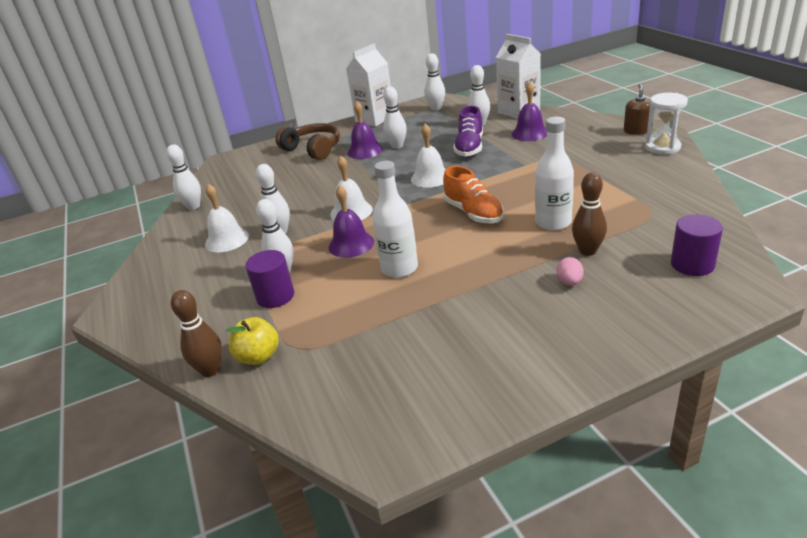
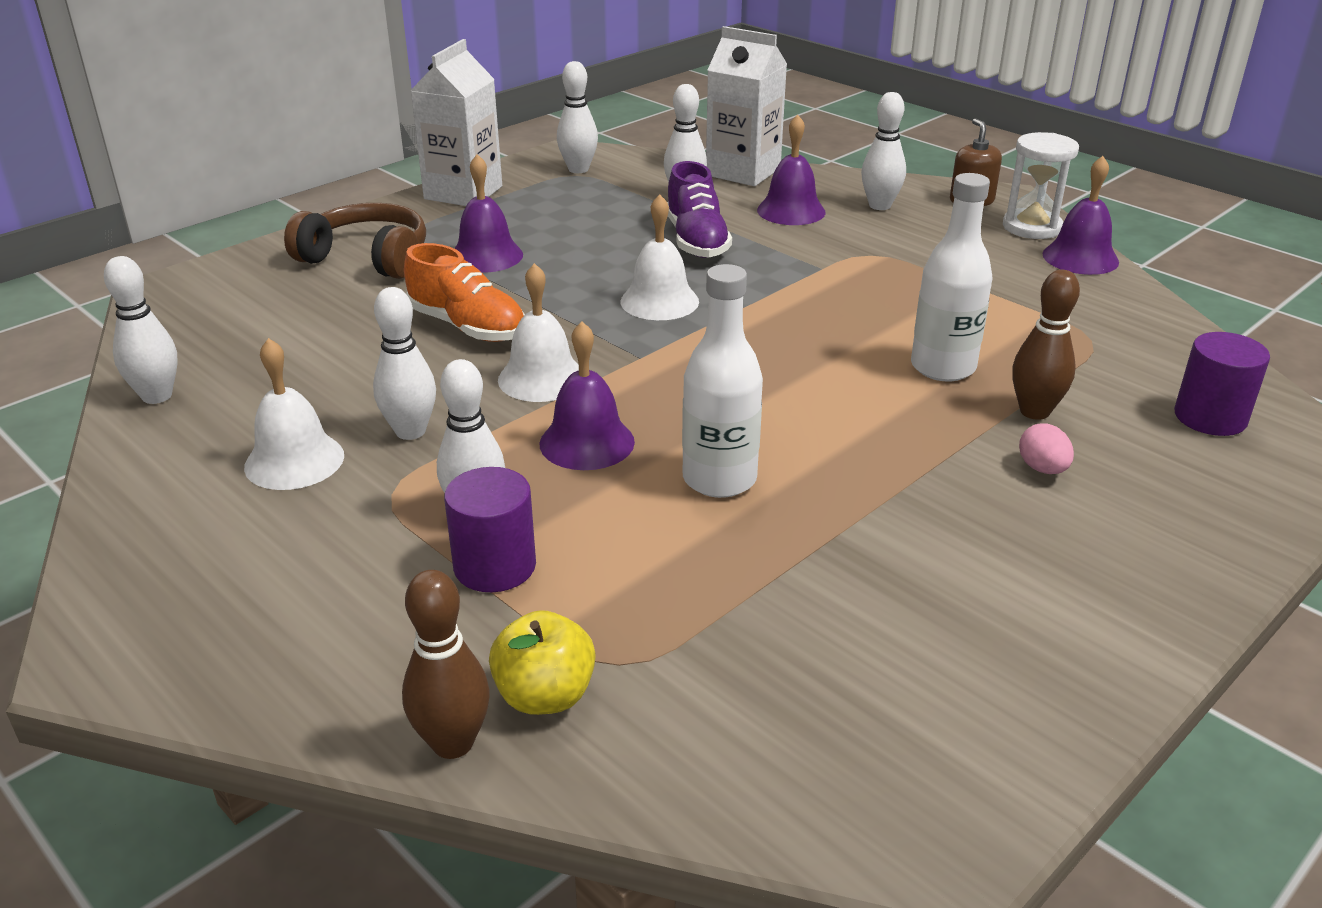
camera: 25 degrees left, 0 degrees up
white bowling pin [383,87,407,149] -> white bowling pin moved to [861,92,906,210]
orange shoe [443,166,504,223] -> orange shoe moved to [404,243,525,342]
none -> purple bell [1042,156,1119,275]

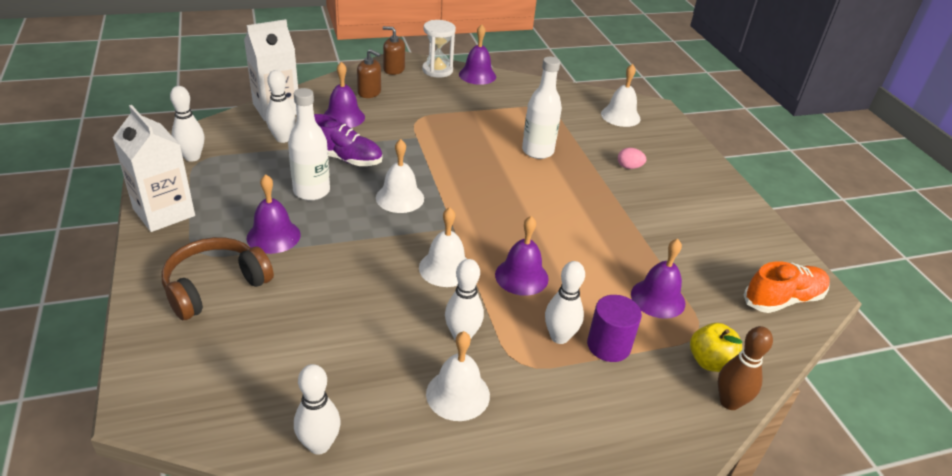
camera: 65 degrees left, 5 degrees up
orange shoe [404,243,525,342] -> orange shoe moved to [743,261,830,313]
white bottle [682,264,763,498] -> white bottle moved to [288,88,330,201]
white bowling pin [861,92,906,210] -> brown soap dispenser [357,49,381,98]
brown bowling pin [1012,270,1080,420] -> none
purple cylinder [1174,332,1270,436] -> white bell [601,64,640,127]
none -> purple bell [631,239,685,319]

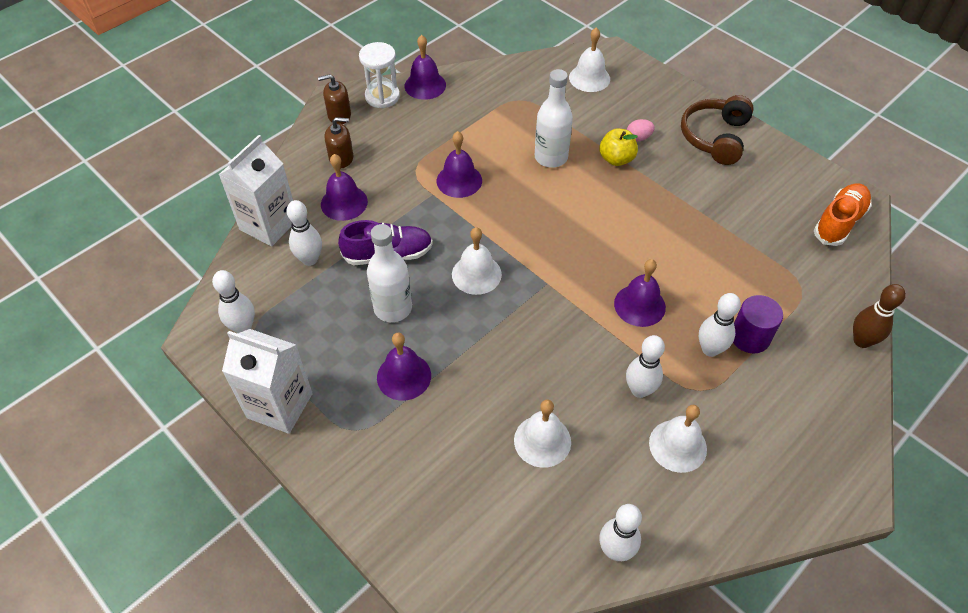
camera: 25 degrees left, 15 degrees up
brown headphones [161,237,274,320] -> brown headphones moved to [681,95,754,165]
white bell [419,207,467,287] -> white bell moved to [514,399,571,468]
purple bell [631,239,685,319] -> purple bell moved to [437,131,482,198]
yellow apple [690,323,742,372] -> yellow apple moved to [599,128,638,166]

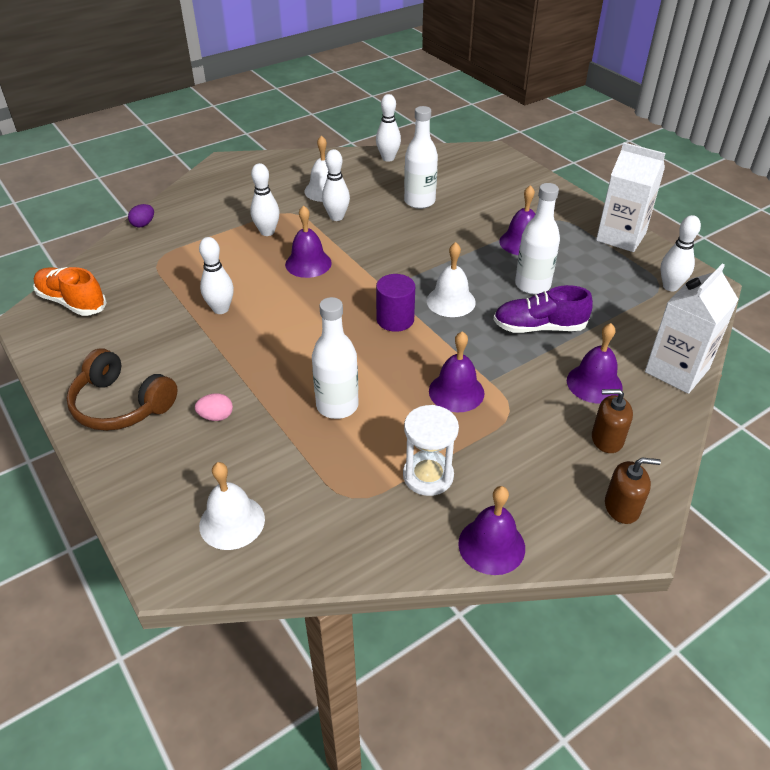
camera: 170 degrees left, 10 degrees down
white bowling pin [286,200,322,266] -> white bowling pin moved to [199,237,234,314]
white hourglass [359,42,400,108] -> white hourglass moved to [403,405,459,496]
white bell [514,399,571,468] -> white bottle [404,106,438,209]
yellow apple [599,128,638,166] -> none
brown headphones [681,95,754,165] -> brown headphones turned 90 degrees clockwise [66,348,178,431]
purple cylinder [733,295,783,354] -> purple cylinder moved to [376,274,415,332]
orange shoe [814,183,872,246] -> orange shoe turned 75 degrees clockwise [33,267,107,316]
brown bowling pin [853,284,906,348] -> purple egg [128,204,154,227]

